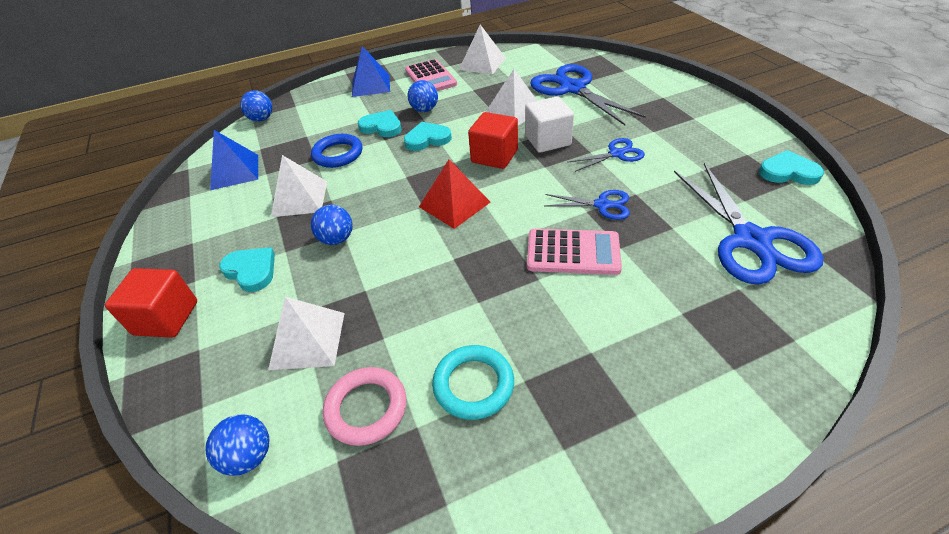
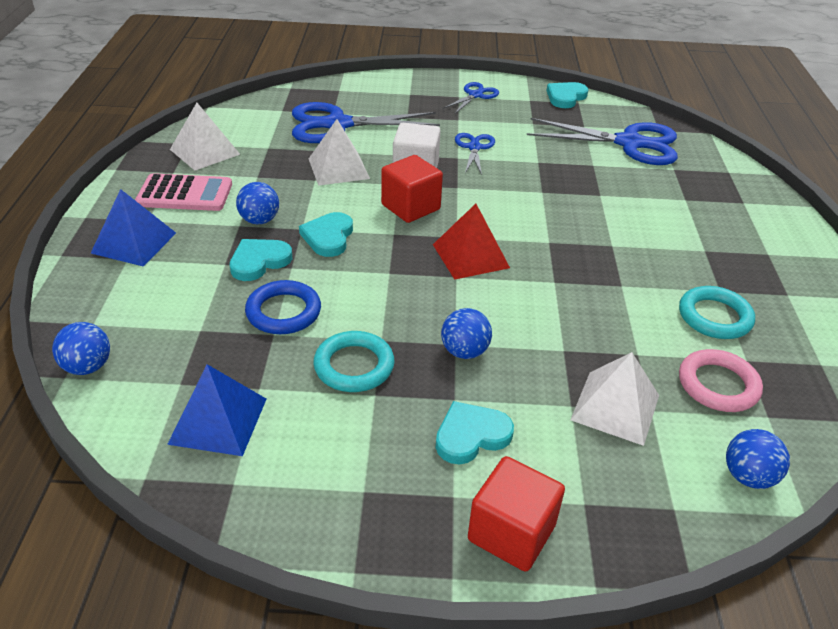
camera: 70 degrees left, 5 degrees down
white pyramid [271,155,327,217] -> turquoise ring [313,331,395,392]
pink calculator [527,229,622,275] -> none
blue scissors [545,190,630,220] -> blue scissors moved to [442,82,499,114]

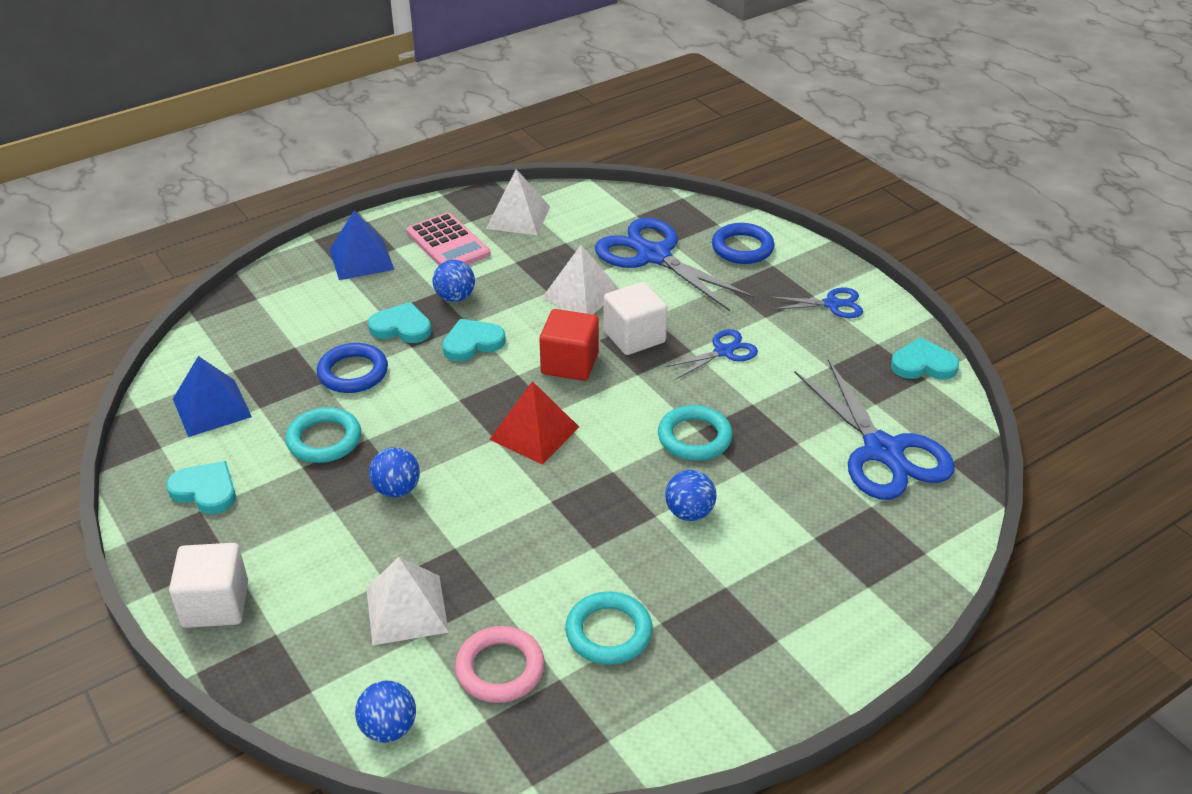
camera: 55 degrees right, 0 degrees up
blue ball [52,322,110,375] -> blue ball moved to [665,470,717,521]
turquoise heart [436,401,514,464] -> turquoise heart moved to [166,461,236,514]
red cube [468,456,565,572] -> white cube [169,543,248,628]
none -> turquoise ring [658,405,733,461]
none -> blue ring [712,223,775,264]

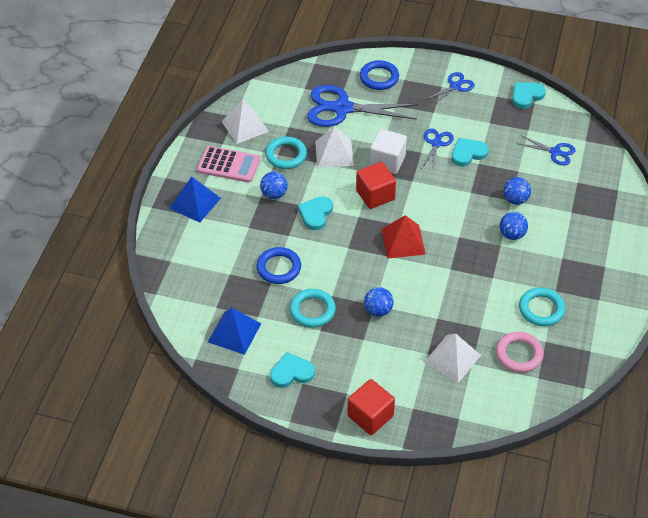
camera: 40 degrees left, 10 degrees up
white cube [169,543,248,628] -> red cube [348,379,395,435]
blue ball [355,681,416,742] -> blue ball moved to [503,177,531,205]
turquoise heart [368,302,432,343] -> turquoise heart moved to [452,138,488,167]
turquoise ring [658,405,733,461] -> turquoise ring moved to [265,137,307,169]
blue scissors [794,359,955,500] -> blue scissors [516,135,576,165], size x0.51

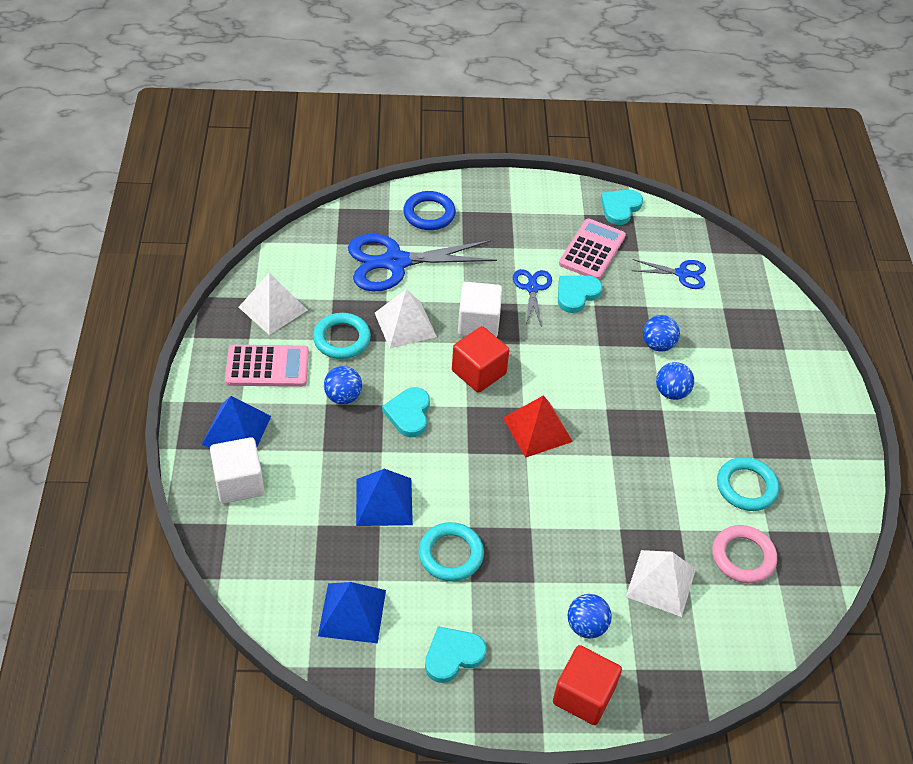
camera: 20 degrees left, 0 degrees up
blue ring [256,247,301,284] -> blue pyramid [356,469,413,526]
blue ball [364,287,394,317] -> blue ball moved to [568,594,612,638]
blue scissors [425,72,475,107] -> none
none -> white cube [210,437,264,503]
none -> pink calculator [559,219,626,280]

